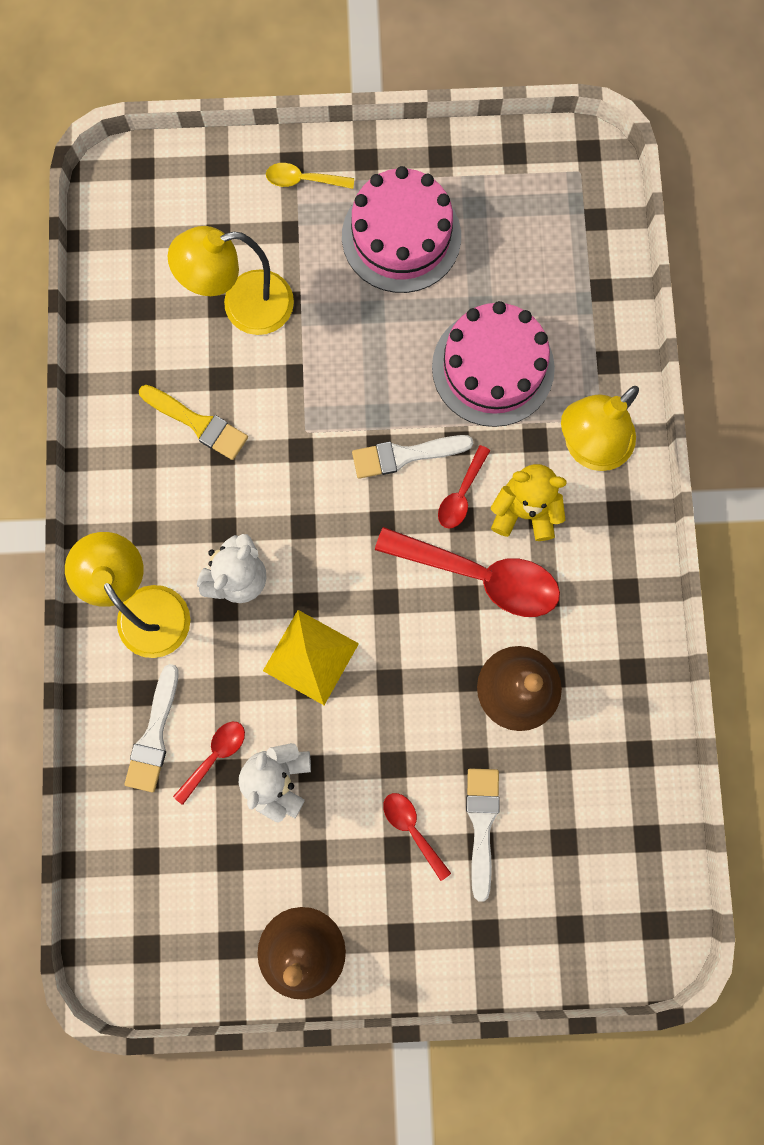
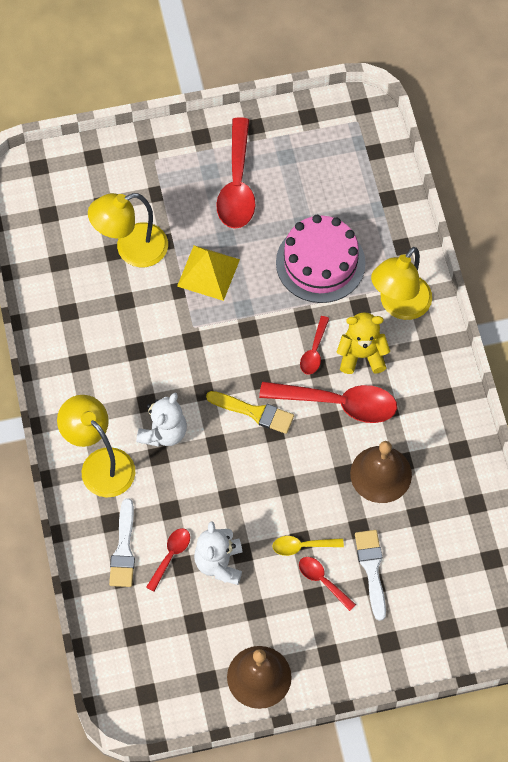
camera: 10 degrees left, 15 degrees down
yellow brush [139,385,248,460] -> yellow brush moved to [206,391,294,434]
yellow pyramid [263,610,359,705] -> yellow pyramid moved to [177,245,240,301]
yellow spoon [266,163,354,189] -> yellow spoon moved to [273,536,344,556]
pink cake [342,166,461,293] -> red spoon [216,117,256,229]
white brush [352,435,473,479] -> none

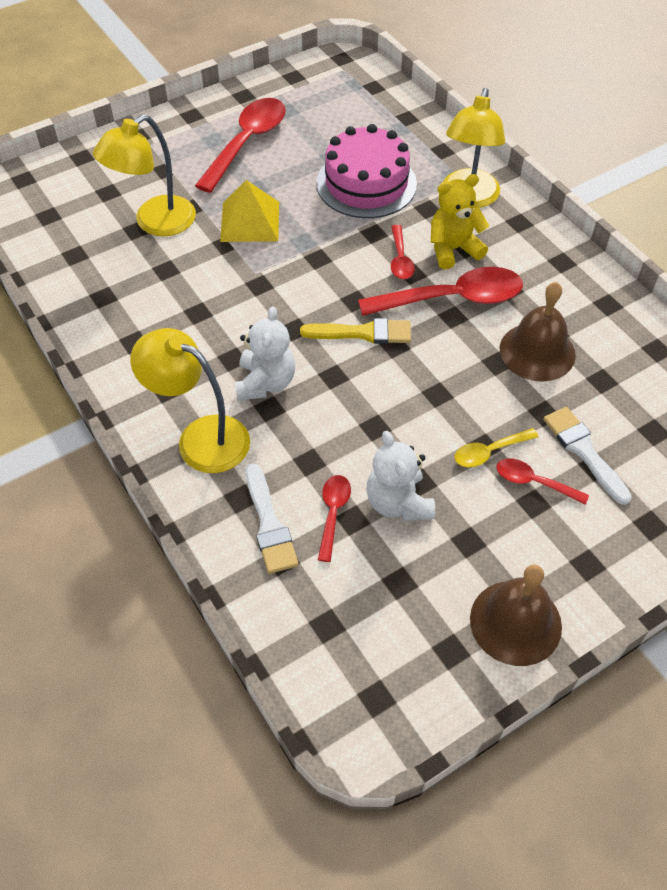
camera: 20 degrees left, 10 degrees down
red spoon [216,117,256,229] -> red spoon turned 135 degrees counterclockwise [195,98,286,193]

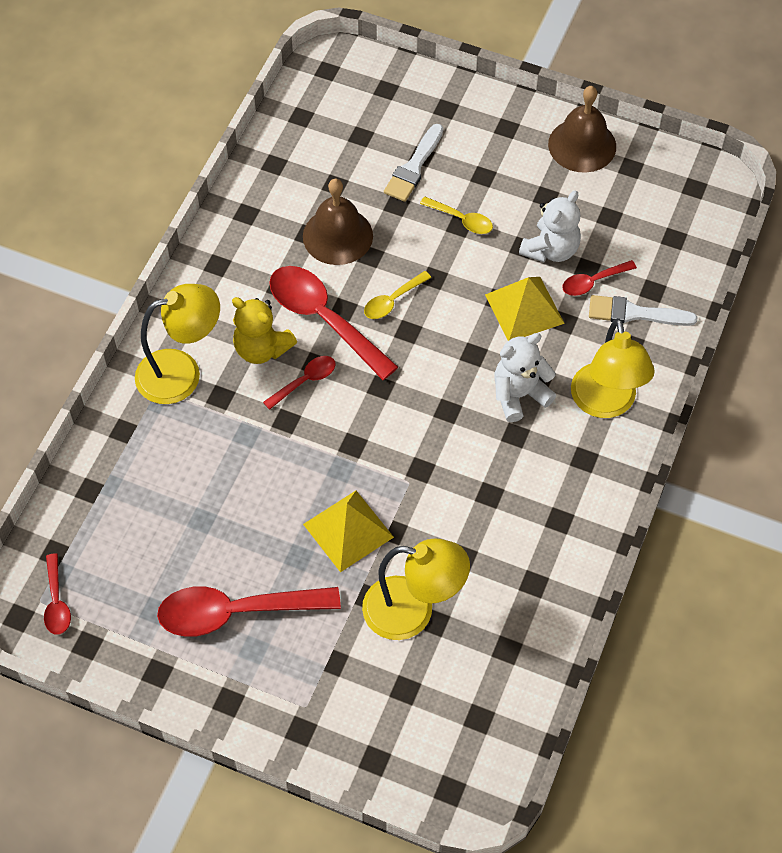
camera: 125 degrees left, 5 degrees up
white brush [246,463,298,574] -> white brush turned 120 degrees counterclockwise [589,295,697,326]
yellow brush [300,318,411,344] -> none
pink cake [316,124,417,218] -> none
red spoon [496,458,589,505] -> red spoon moved to [44,553,71,635]
none -> yellow spoon [364,271,431,319]
none -> yellow pyramid [485,277,565,341]

